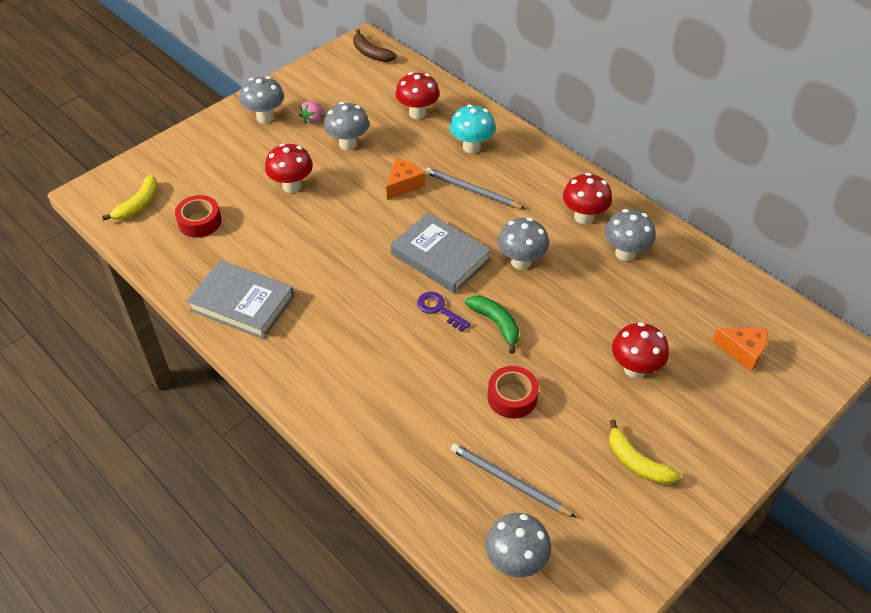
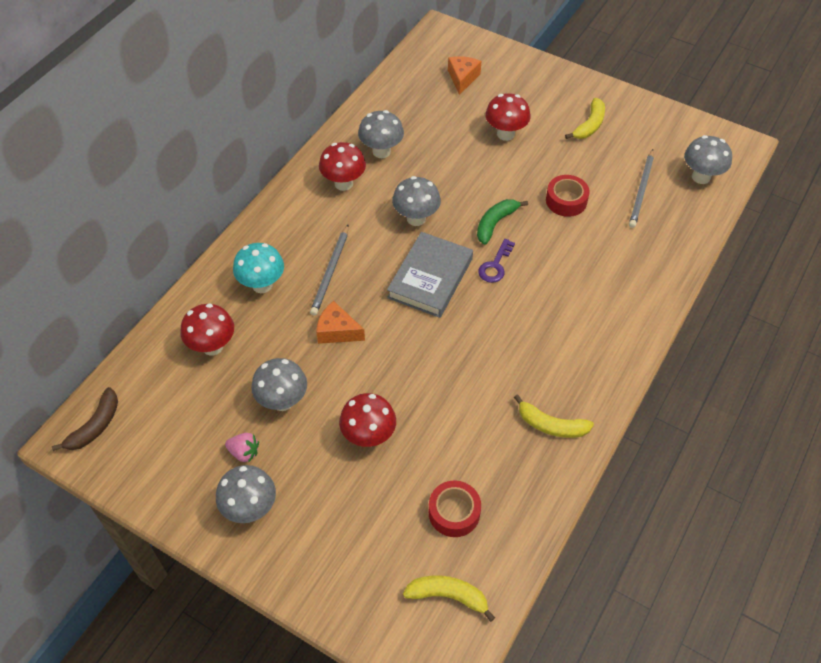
camera: 105 degrees left, 5 degrees up
grey book [187,260,294,339] -> yellow banana [514,394,594,438]

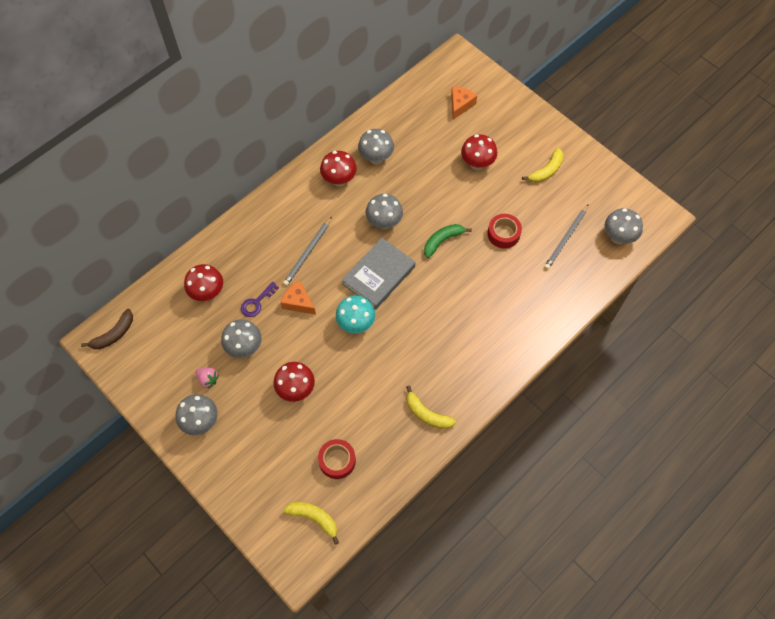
camera: 15 degrees right, 10 degrees up
turquoise mushroom [233,243,284,293] -> turquoise mushroom moved to [336,295,375,333]
purple key [478,239,515,283] -> purple key moved to [241,282,279,317]

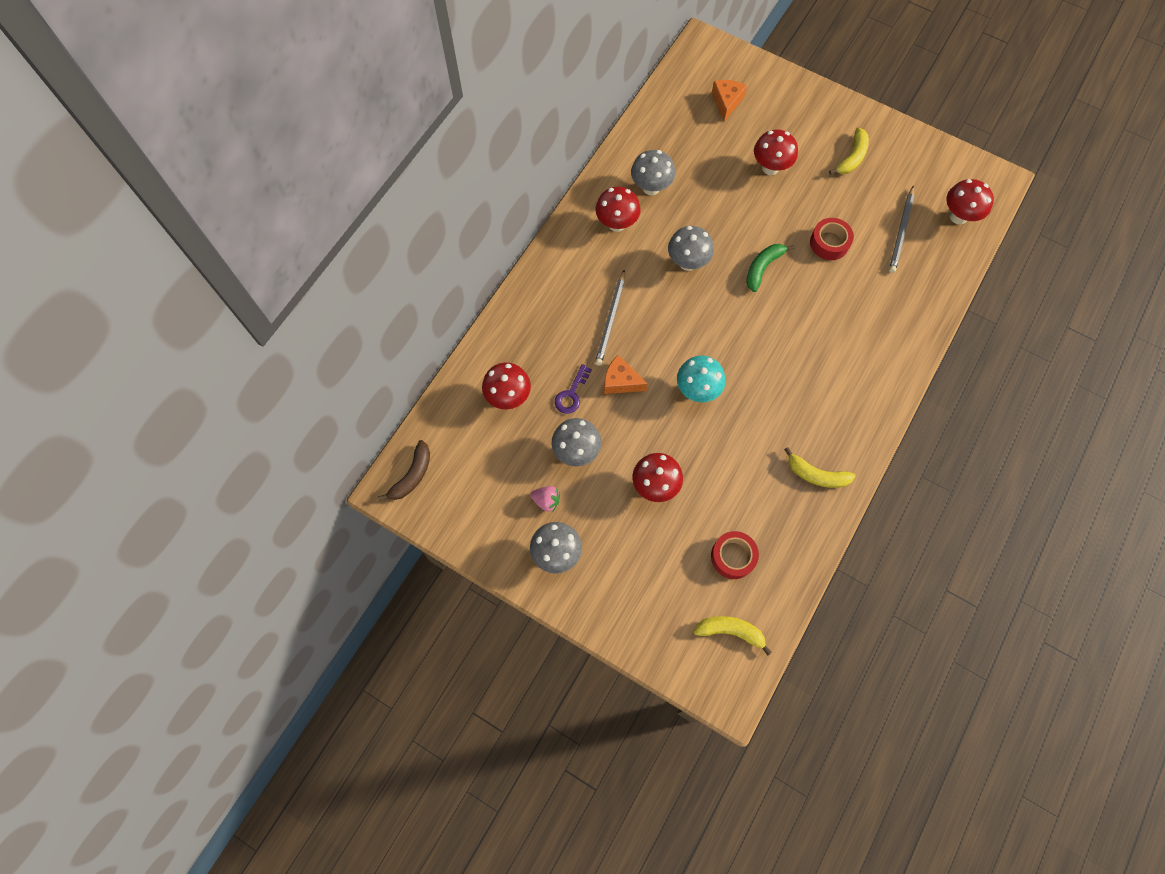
camera: 15 degrees left, 5 degrees up
grey book [342,238,415,310] -> none
grey mushroom [605,208,643,244] -> red mushroom [946,179,994,224]

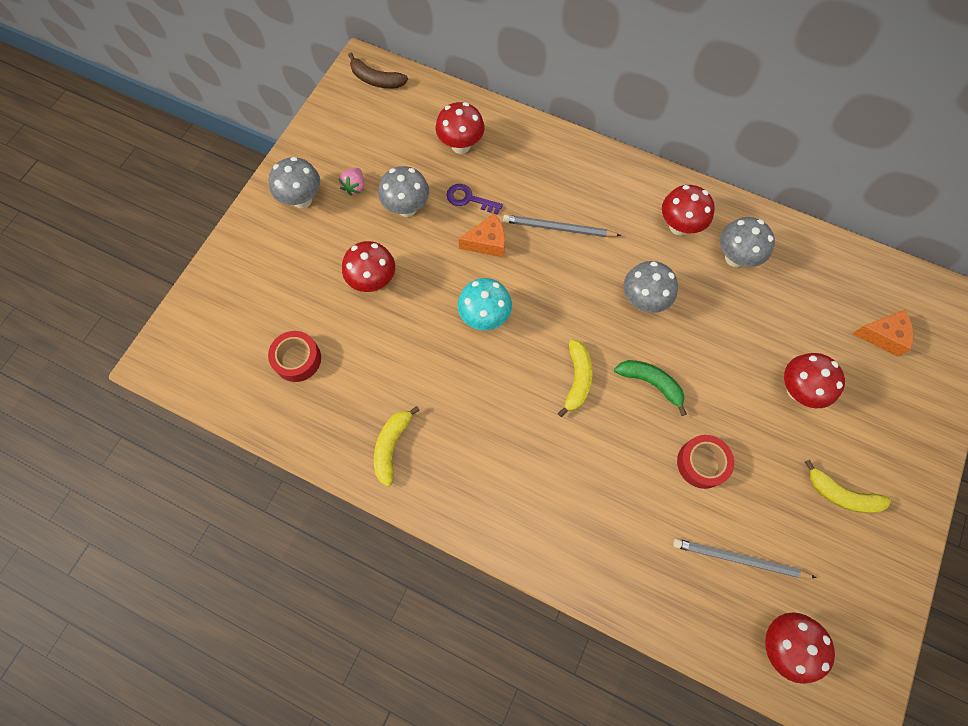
camera: 85 degrees right, 0 degrees up
orange cheese [604,355,648,394] -> orange cheese turned 60 degrees clockwise [458,213,505,257]
yellow banana [693,616,772,656] -> yellow banana moved to [558,339,592,417]

